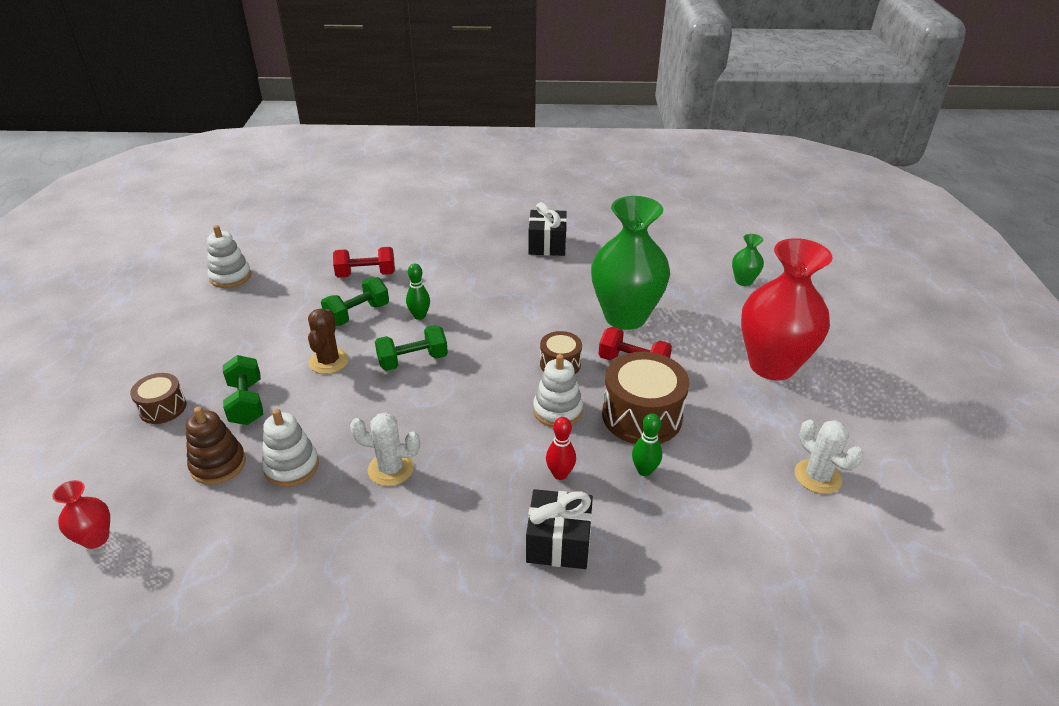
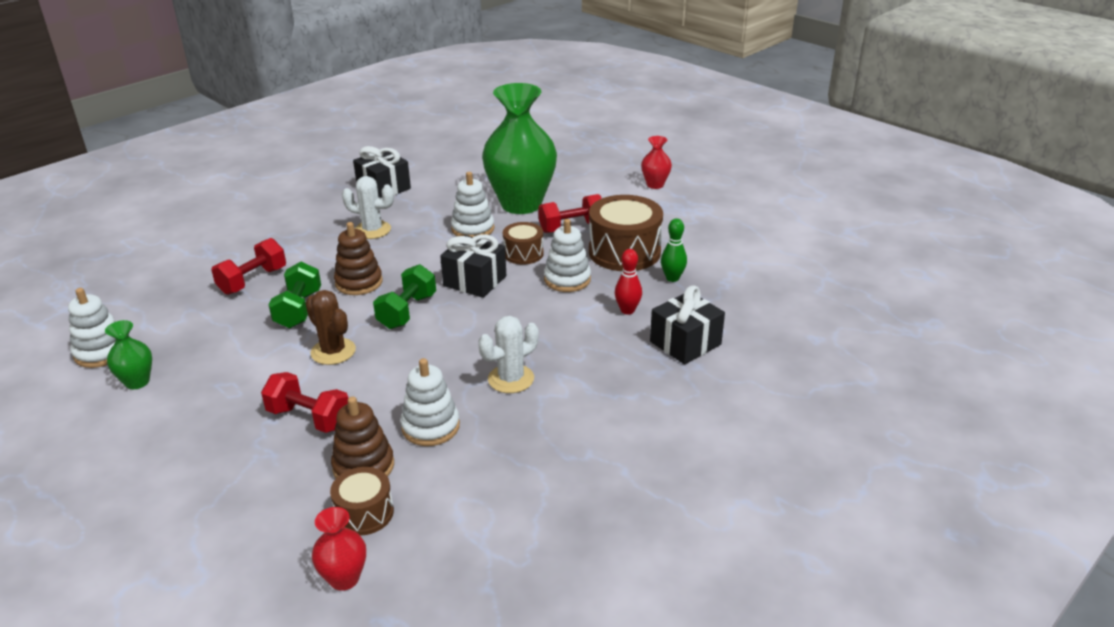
camera: 45 degrees left, 5 degrees down
brown drum [130,373,186,424] -> brown drum moved to [330,467,394,536]
green dumbbell [223,355,263,425] -> red dumbbell [261,372,348,433]
green bowling pin [406,263,430,320] -> brown stacking toy [334,222,383,295]
green vase [732,234,764,286] -> green vase moved to [105,320,152,389]
red vase [741,238,833,380] -> red vase [641,136,672,189], size x0.43
white cactus [794,419,863,494] -> white cactus moved to [342,176,394,239]
none -> black gift [440,234,506,298]
none -> white stacking toy [451,172,494,237]

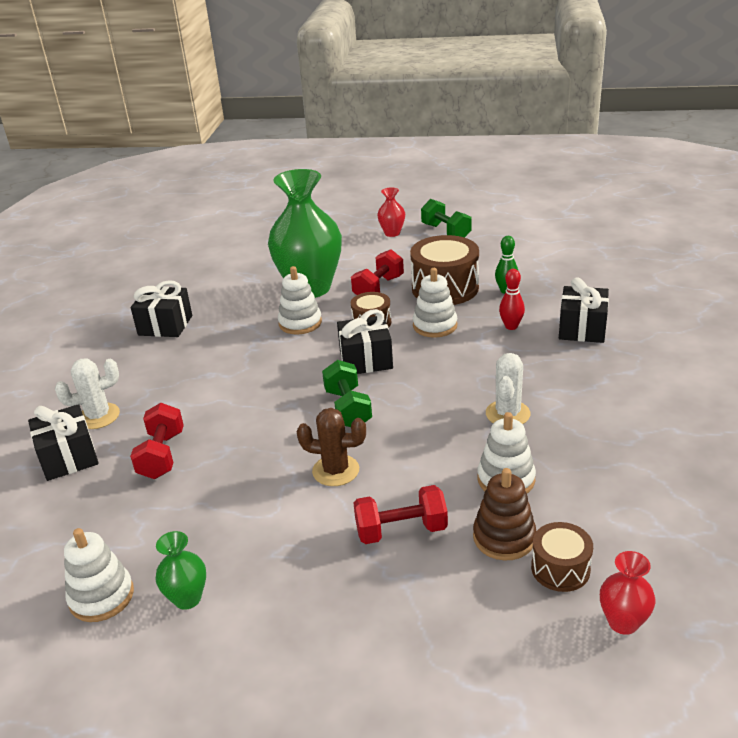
camera: 35 degrees left, 0 degrees up
green dumbbell [268,262,321,328] -> green dumbbell moved to [421,199,472,237]
brown stacking toy [334,222,383,295] -> none
white cactus [342,176,394,239] -> white cactus moved to [55,359,120,429]
none -> black gift [28,404,99,481]

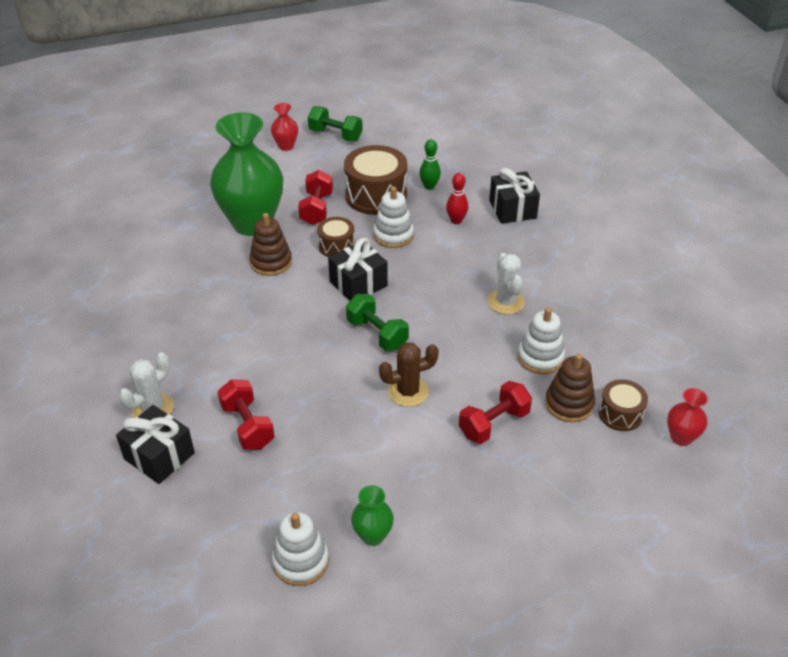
camera: 30 degrees left, 10 degrees up
black gift [131,280,192,337] -> none
white stacking toy [278,266,322,335] -> brown stacking toy [250,213,292,276]

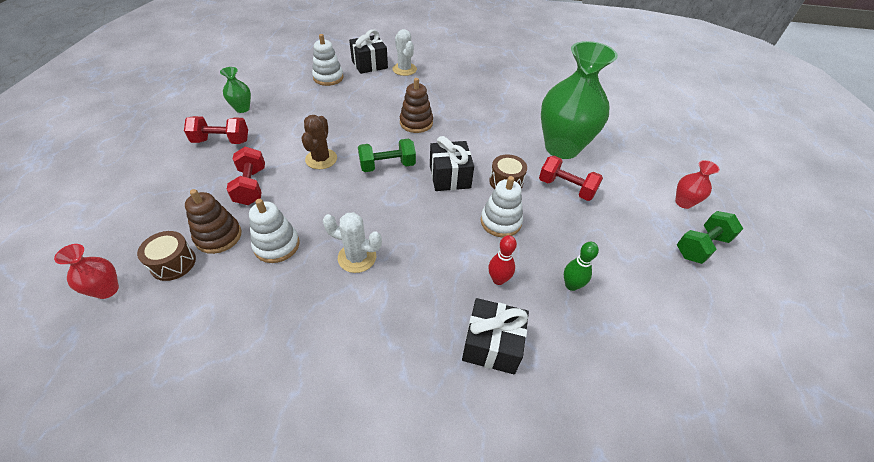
camera: 115 degrees right, 5 degrees up
red dumbbell [218,379,275,450] -> red dumbbell moved to [184,116,248,144]
brown stacking toy [250,213,292,276] -> brown stacking toy moved to [400,78,433,133]
white stacking toy [272,512,329,586] -> white stacking toy moved to [312,34,344,86]
brown drum [344,145,407,215] -> none

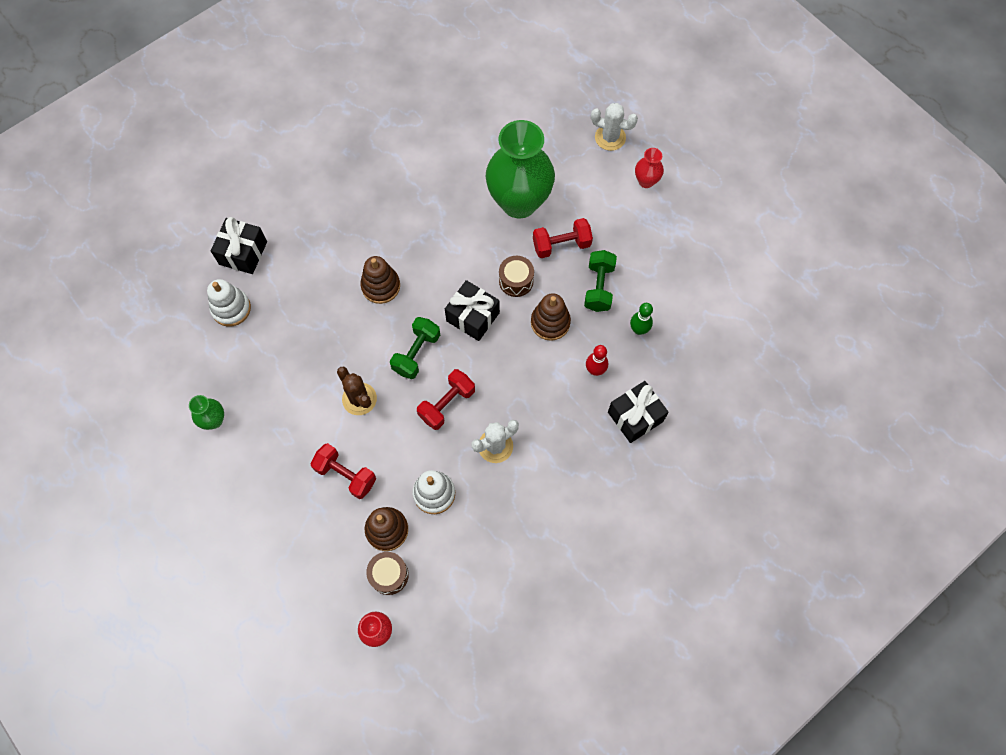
camera: 45 degrees left, 20 degrees up
red dumbbell [184,116,248,144] -> red dumbbell moved to [417,369,475,430]
white cactus [392,29,417,76] -> white cactus moved to [591,103,638,151]
white stacking toy [481,176,523,238] -> brown stacking toy [531,293,571,341]
green dumbbell [677,211,743,264] -> green dumbbell moved to [584,250,617,312]

